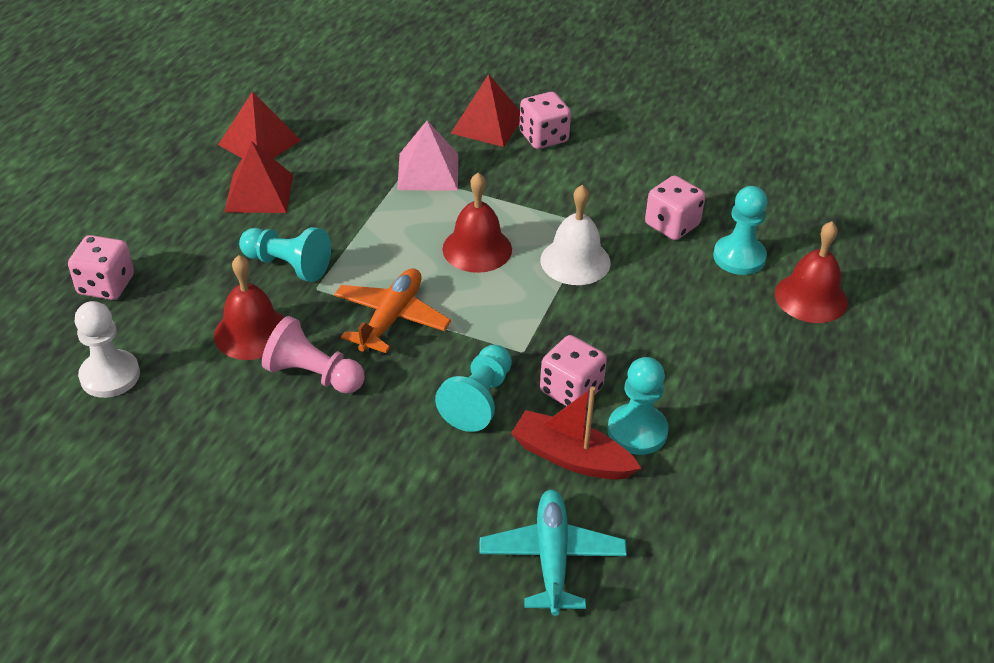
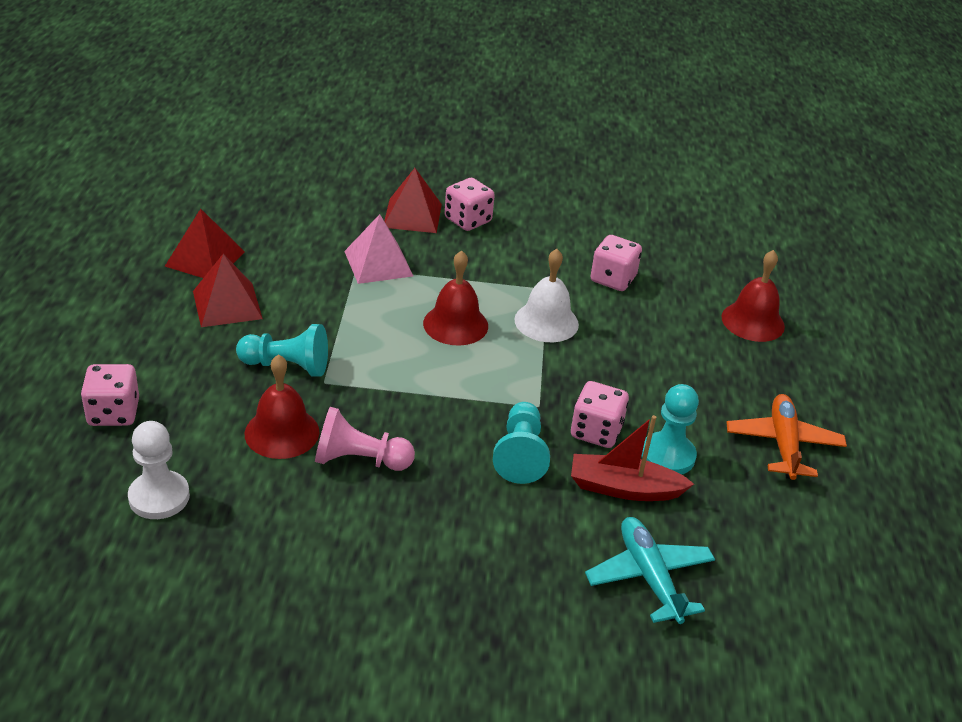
camera: 20 degrees left, 5 degrees down
orange plane [334,268,451,353] -> orange plane moved to [726,394,847,480]
turquoise pawn [713,186,768,275] -> none

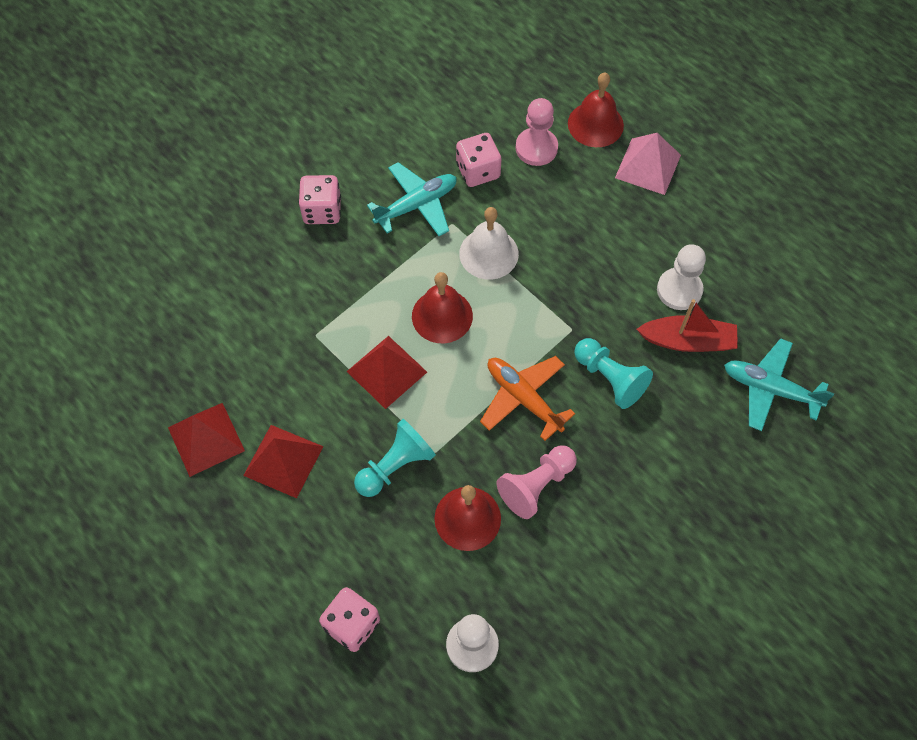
camera: 45 degrees left, 25 degrees up
pink pyramid [344,214,413,284] -> pink pyramid moved to [615,133,681,195]
red pyramid [384,168,442,233] -> red pyramid moved to [347,336,427,409]
pink dice [571,381,629,448] -> none
red boat [571,415,694,501] -> red boat turned 135 degrees counterclockwise [637,299,738,352]
turquoise pawn [641,384,699,475] -> white pawn [657,244,706,310]
orange plane [726,394,847,480] -> orange plane moved to [480,356,575,441]
none -> turquoise plane [367,162,457,236]
none -> pink pawn [516,98,558,166]

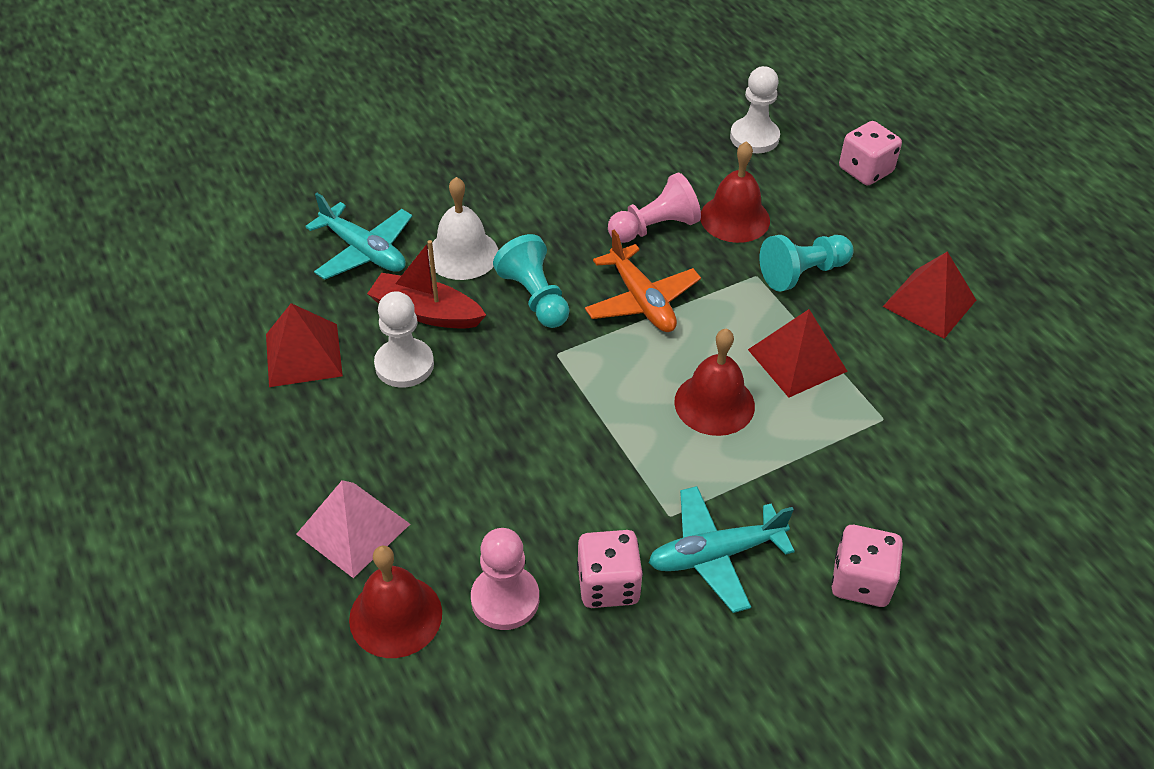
camera: 165 degrees left, 15 degrees down
red pyramid [168,403,245,477] -> red pyramid moved to [266,303,343,387]
white bell [459,207,519,280] -> white bell moved to [428,177,499,280]

